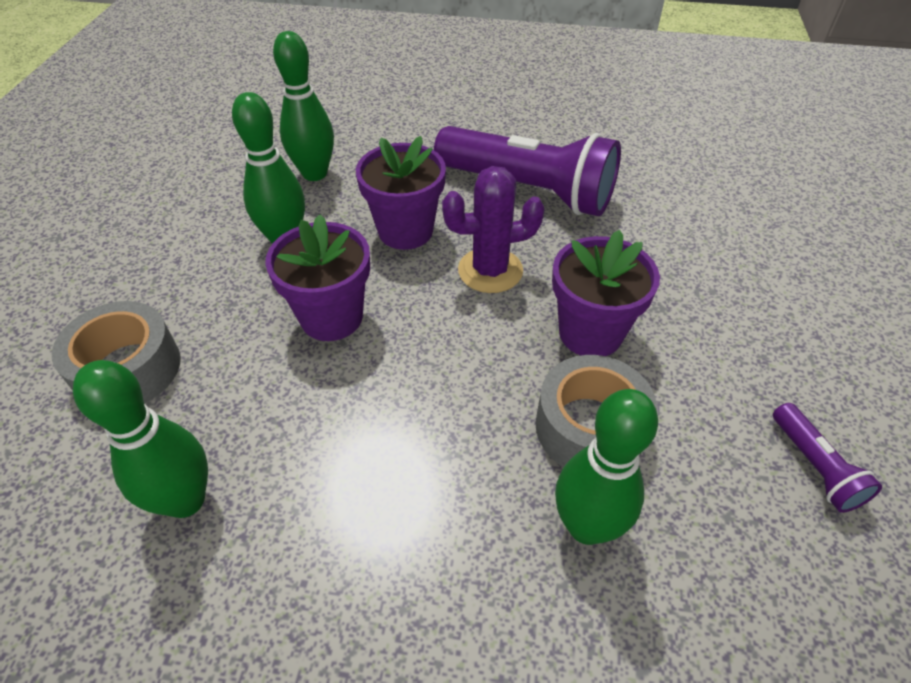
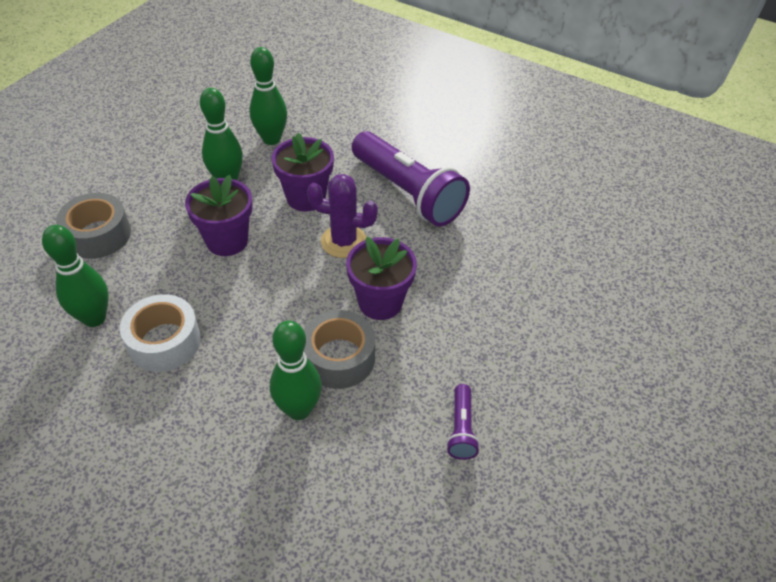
camera: 20 degrees right, 0 degrees up
none -> white tape [120,294,201,372]

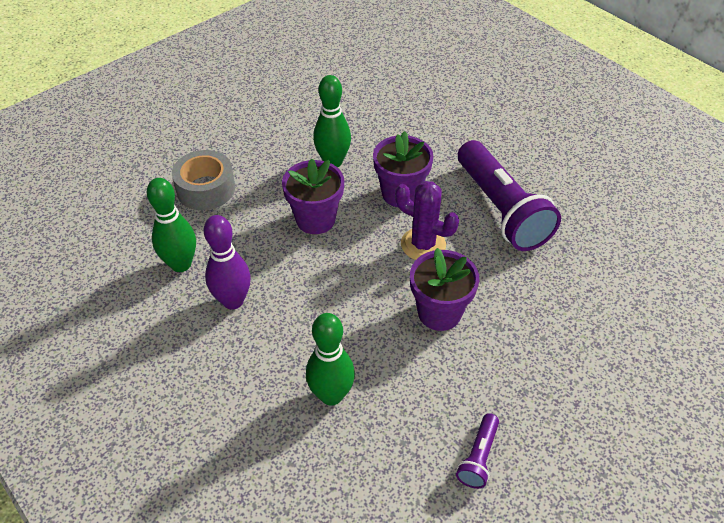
camera: 20 degrees right, 0 degrees up
white tape [120,294,201,372] -> purple bowling pin [204,215,251,310]
green bowling pin [249,47,287,145] -> none
grey tape [304,310,375,389] -> none

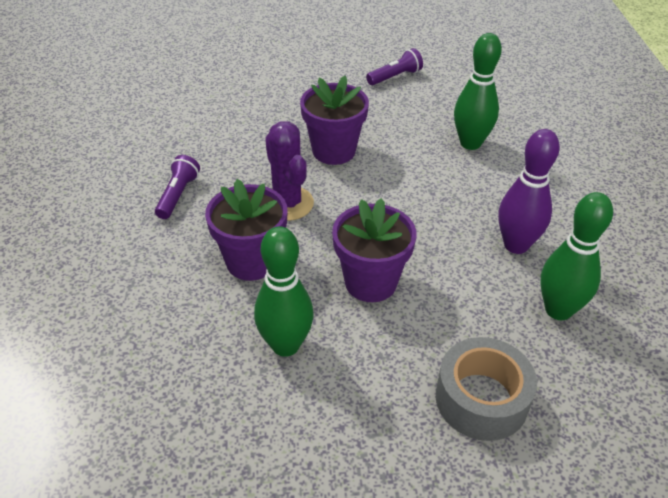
camera: 145 degrees left, 5 degrees down
purple flashlight [458,140,561,251] -> purple flashlight [155,155,200,219], size x0.44

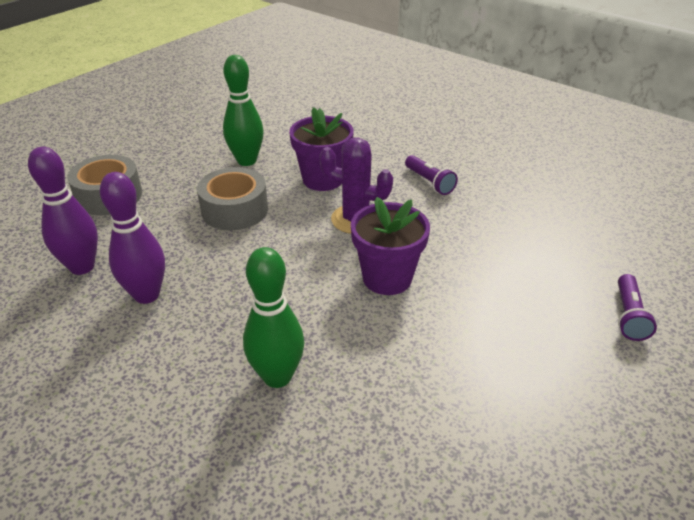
camera: 135 degrees right, 5 degrees down
purple flower pot [332,198,417,302] -> grey tape [197,167,268,230]
purple flashlight [366,48,423,85] -> purple flashlight moved to [618,274,657,341]
green bowling pin [540,192,613,320] -> purple bowling pin [28,147,98,275]

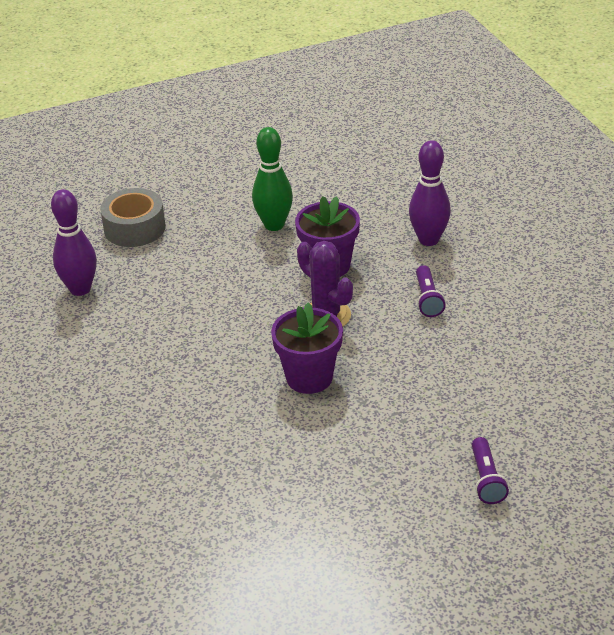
camera: 30 degrees right, 0 degrees up
purple bowling pin [100,172,165,304] -> purple bowling pin moved to [409,140,451,246]
grey tape [197,167,268,230] -> none
green bowling pin [243,247,305,388] -> none
purple flashlight [618,274,657,341] -> purple flashlight turned 45 degrees counterclockwise [472,437,509,504]

